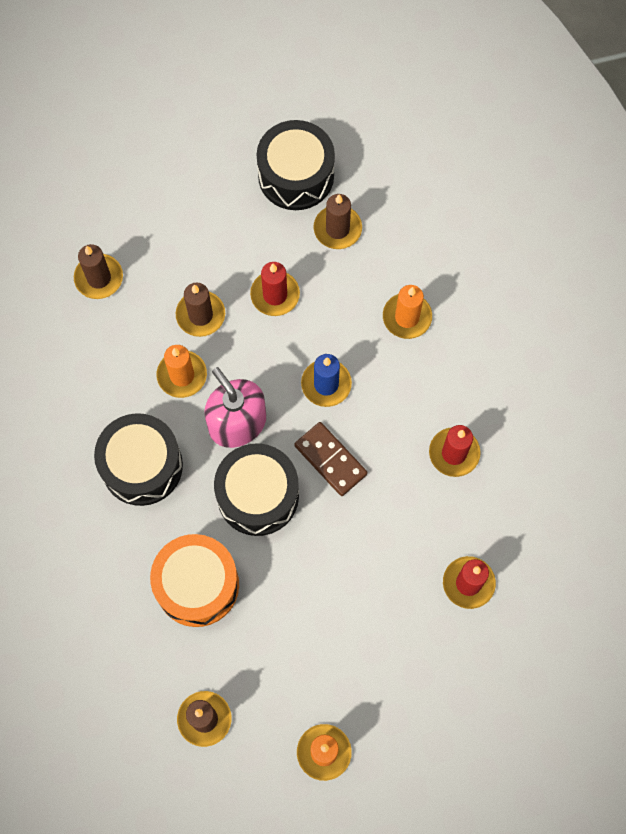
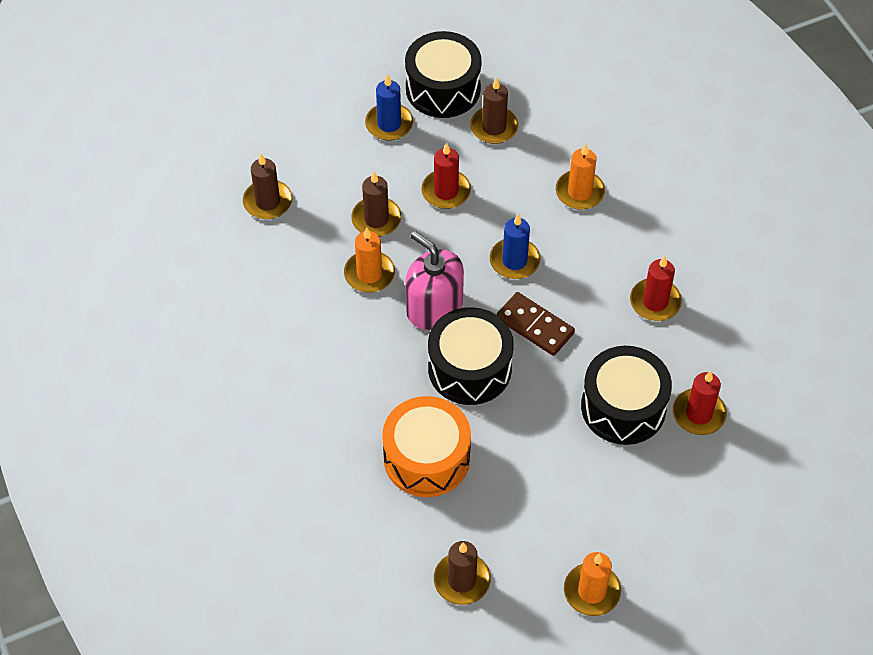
camera: 10 degrees left, 15 degrees down
black drum [94,413,183,506] -> black drum moved to [581,346,672,445]
none -> blue candle [365,74,413,141]

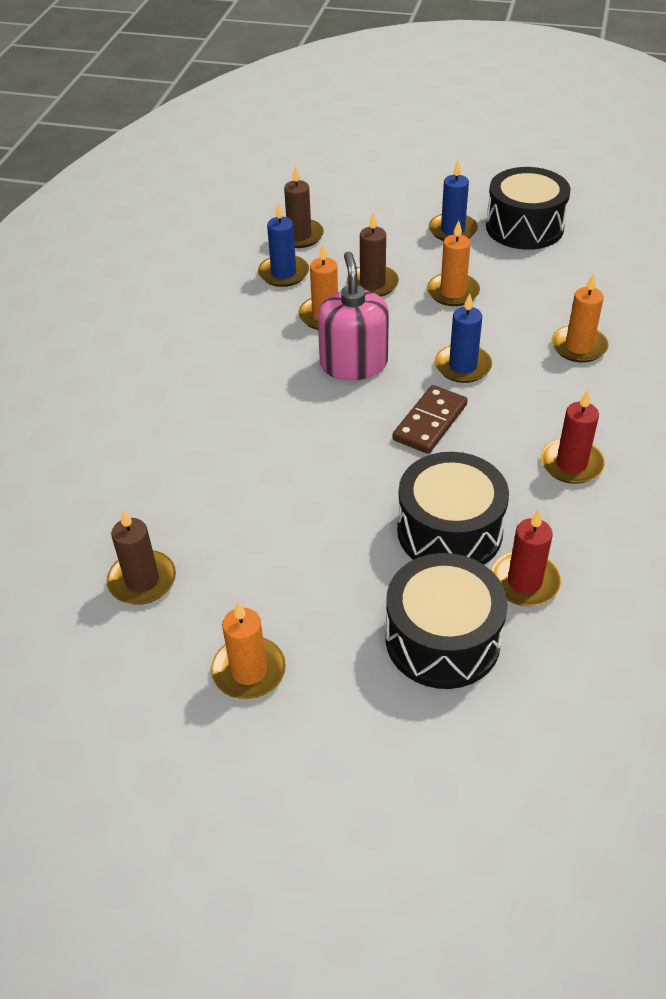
camera: 40 degrees right, 10 degrees down
orange drum [382,396,471,497] -> none
red candle [421,143,471,209] -> orange candle [427,220,480,306]
black drum [428,307,514,405] -> black drum moved to [386,553,508,689]
brown candle [470,77,519,144] -> none
brown domino [496,292,575,356] -> brown domino turned 45 degrees clockwise [392,385,467,454]
none -> blue candle [258,202,309,287]

